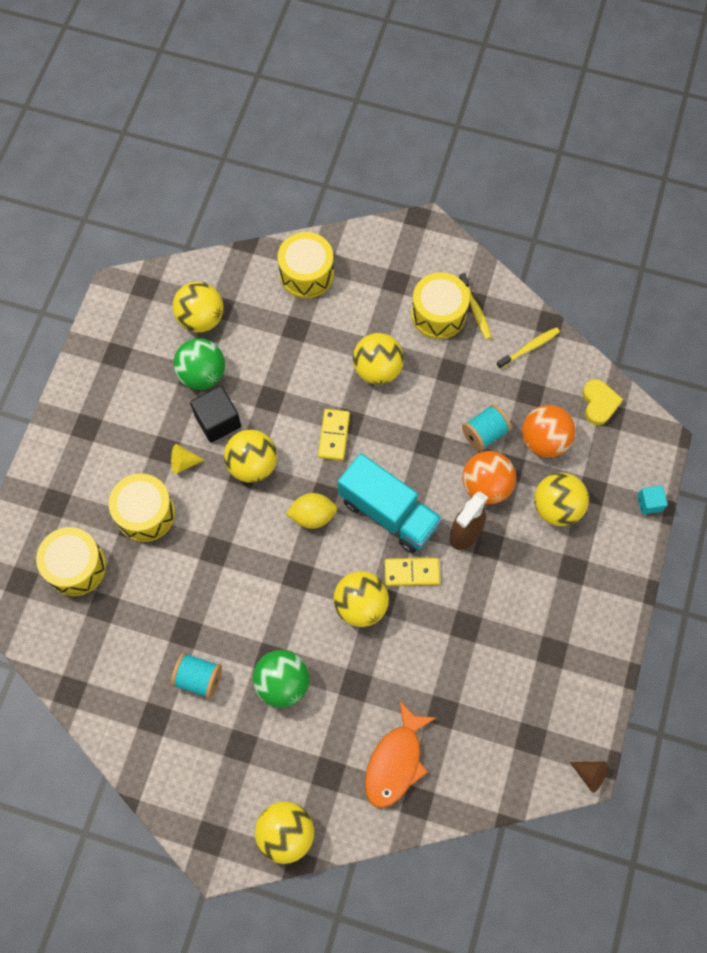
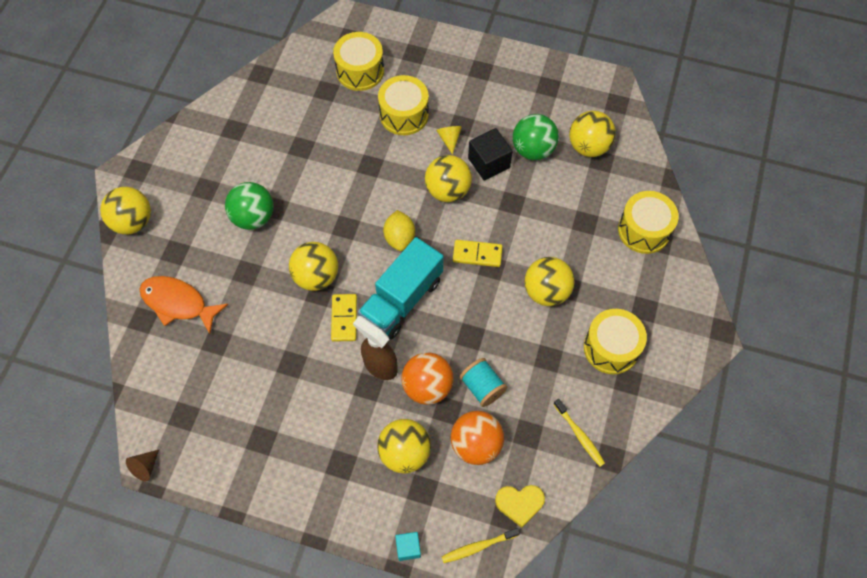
camera: 90 degrees right, 5 degrees down
turquoise spool [171,652,222,699] -> none
yellow toothbrush [459,273,492,340] -> yellow toothbrush moved to [441,528,520,563]

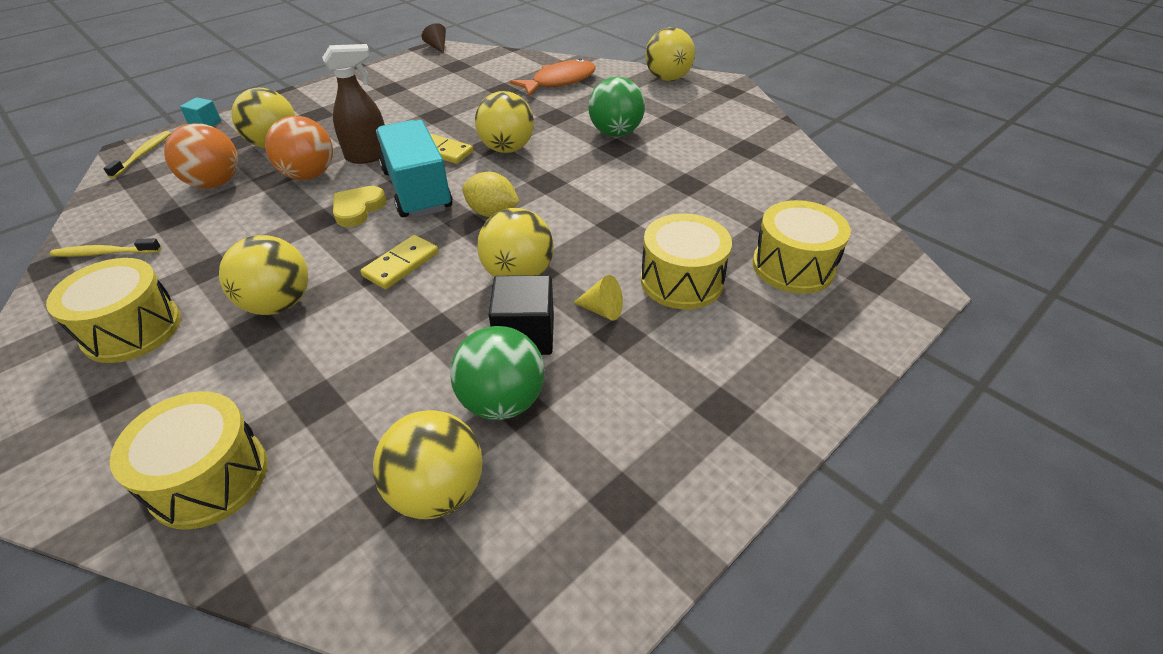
camera: 120 degrees right, 20 degrees down
turquoise spool [460,358,507,407] -> none
yellow heart [495,485,545,528] -> yellow heart moved to [333,186,387,227]

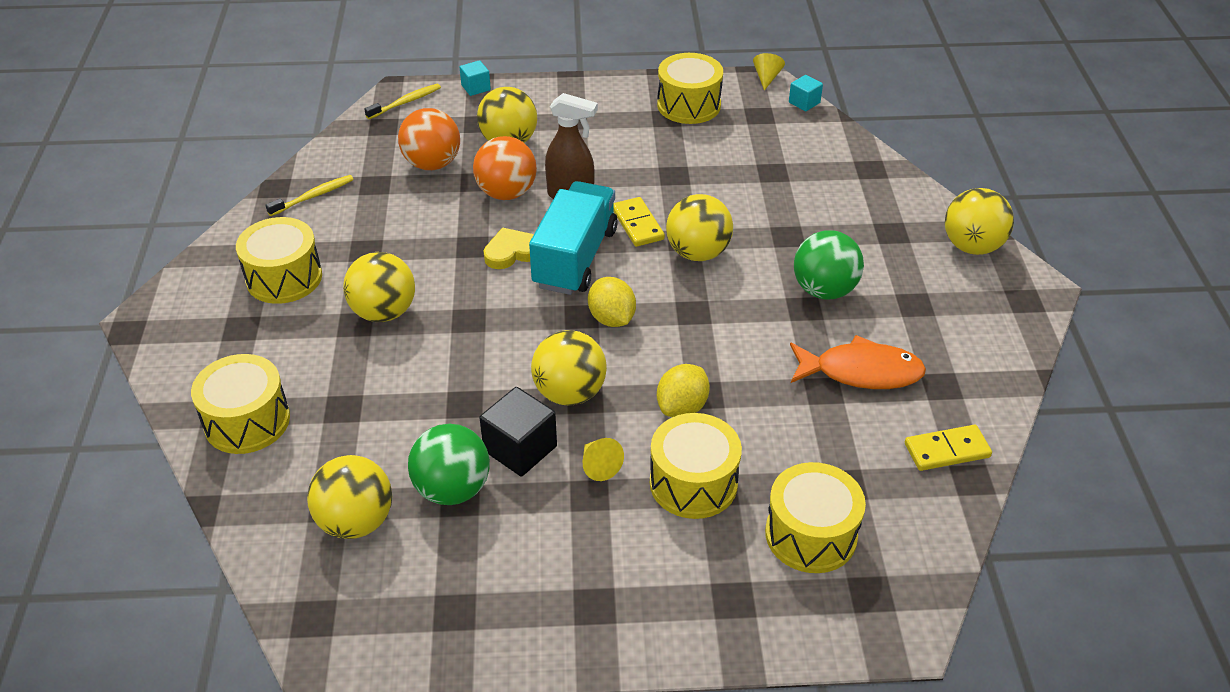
camera: 40 degrees right, 0 degrees up
yellow toothbrush [50,238,161,257] -> yellow toothbrush turned 105 degrees clockwise [266,175,354,216]
yellow domino [361,235,439,289] -> yellow domino moved to [905,425,992,471]
brown cone [422,23,446,53] -> yellow cone [753,53,785,91]
orange fish [510,58,596,96] -> orange fish moved to [790,335,926,389]
none -> yellow drum [657,53,723,124]
none -> yellow lemon [657,364,710,417]
none -> turquoise cube [789,75,823,111]

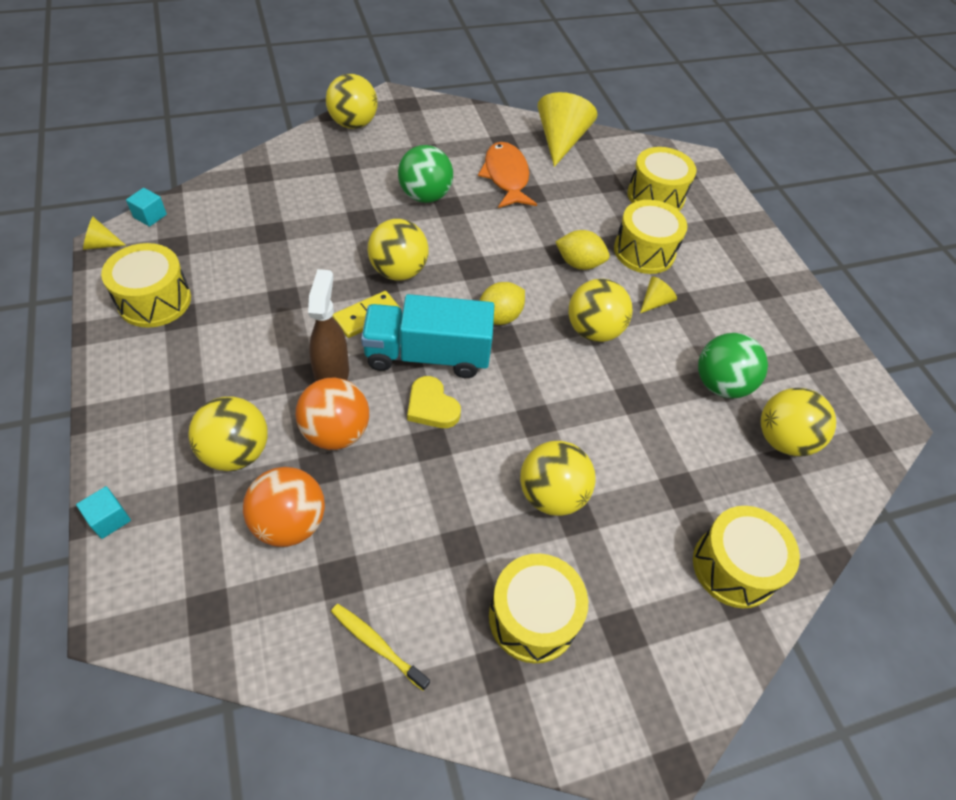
camera: 110 degrees left, 10 degrees up
yellow toothbrush [364,84,441,119] -> none
black cube [479,387,557,477] -> none
yellow domino [905,425,992,471] -> yellow cone [537,92,597,167]

